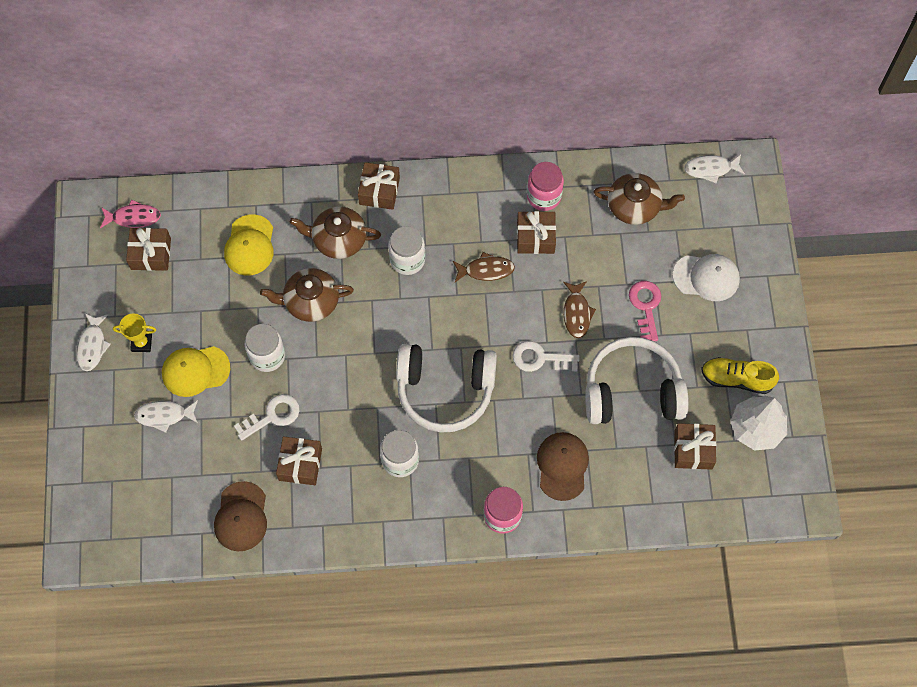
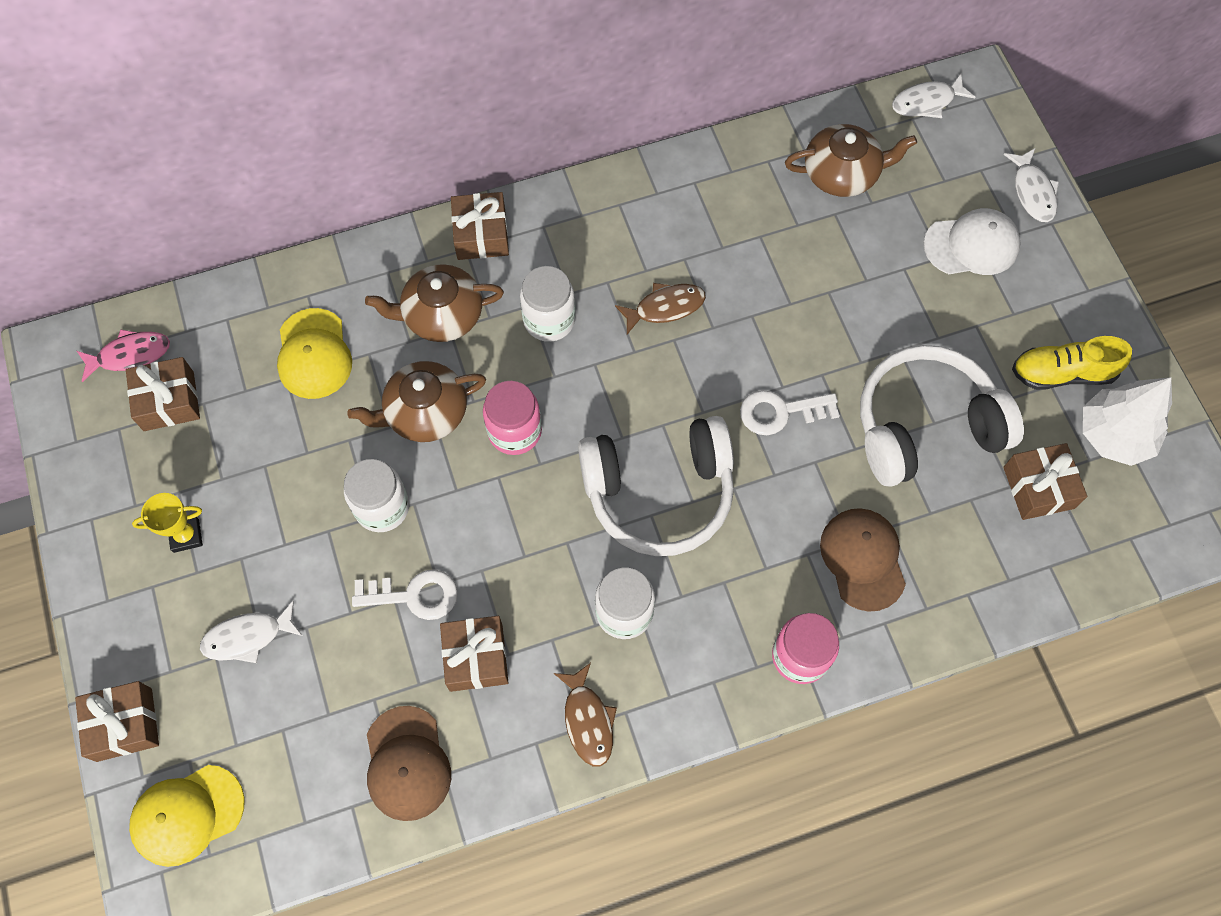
camera: 15 degrees left, 0 degrees up
white fish [76,313,111,371] -> white fish moved to [1003,148,1059,222]
yellow cap [162,346,230,397] -> yellow cap moved to [129,765,245,867]
white key [234,394,299,441] -> white key turned 45 degrees clockwise [352,569,458,620]
brown gift [517,211,556,254] -> brown gift moved to [75,681,159,762]
pink jar [527,162,564,211] -> pink jar moved to [483,381,542,455]
brown fish [563,281,596,338] -> brown fish moved to [554,663,617,767]
pink key [629,281,661,341] -> none

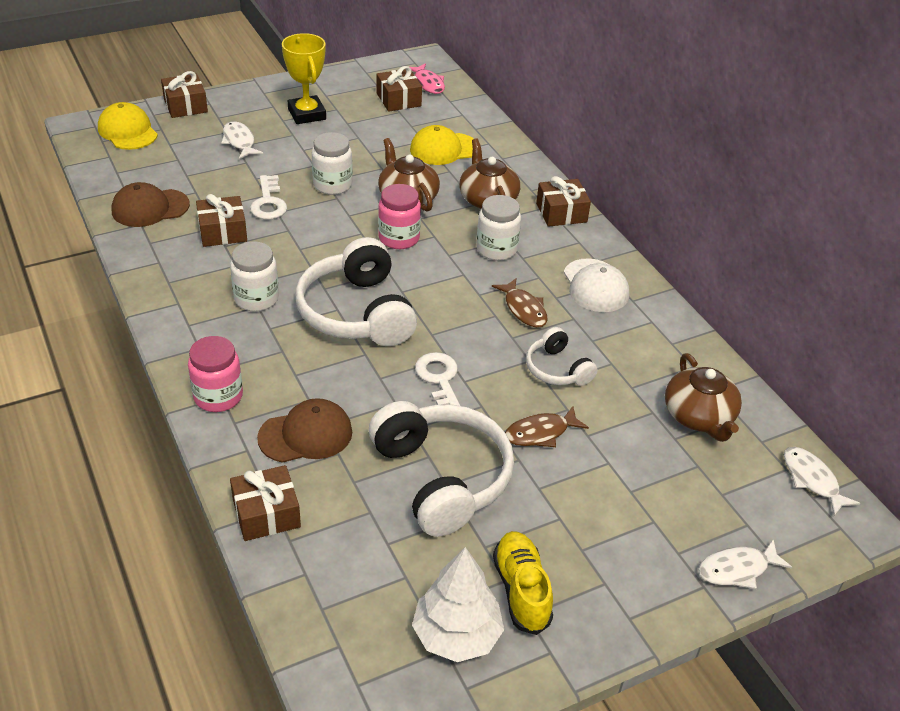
camera: 80 degrees right, 25 degrees down
yellow trophy [132,493,203,553] -> yellow trophy [282,33,326,124], size x1.65
brown fish [554,663,617,767] -> brown fish moved to [505,406,589,447]
white cap [923,208,1021,275] -> white cap moved to [564,258,629,312]
brown gift [1003,443,1087,520] -> brown gift moved to [230,465,301,541]
none -> white headphones [526,327,598,386]

